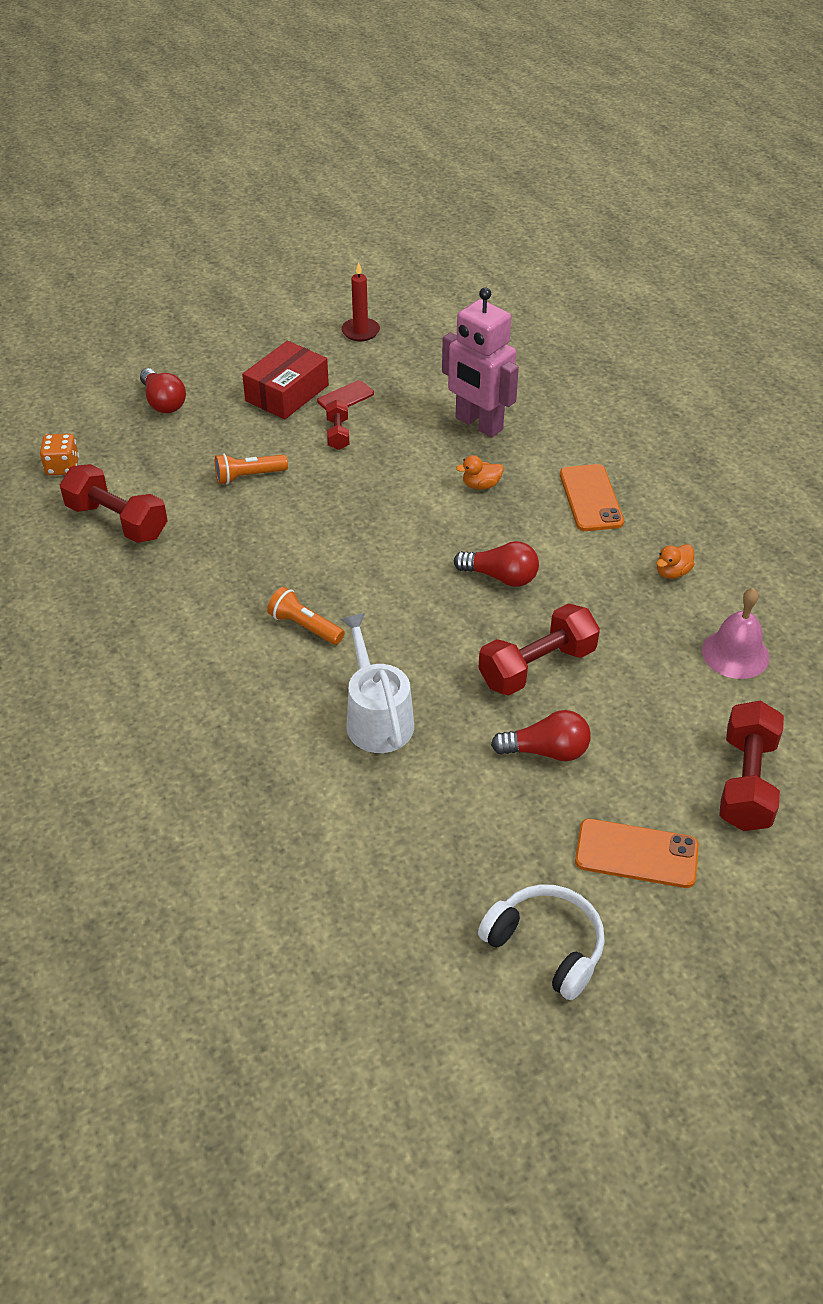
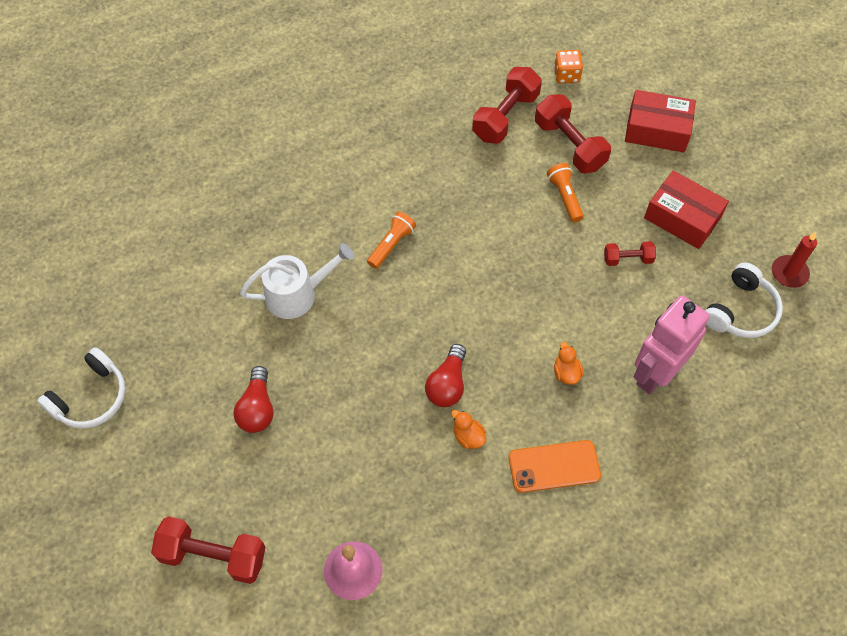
camera: 90 degrees right, 15 degrees up
red light bulb [140,368,186,413] -> red box [625,90,696,153]
red phone [317,380,374,410] -> none
red dumbbell [478,603,600,695] -> red dumbbell moved to [535,94,611,173]
orange phone [575,819,699,888] -> none
orange duck [657,544,695,579] -> orange duck moved to [451,410,486,449]
none -> white headphones [705,262,783,338]

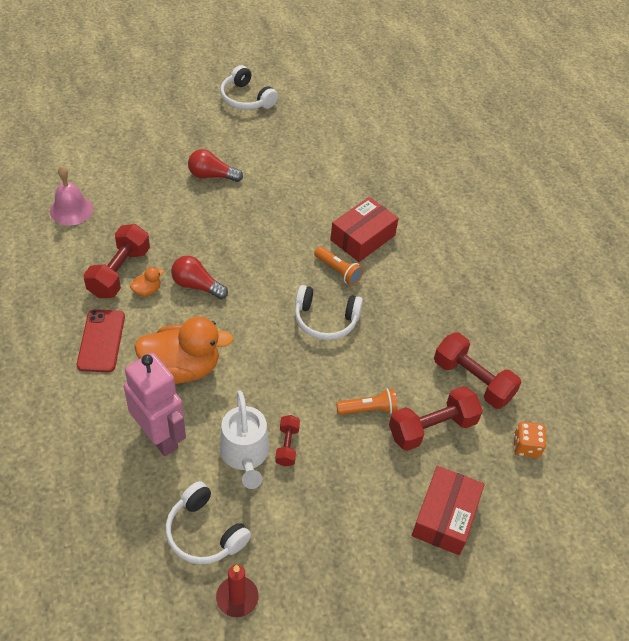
camera: 95 degrees right, 10 degrees down
red dumbbell [151,516,265,584] -> red dumbbell moved to [83,224,150,298]
white watering can [240,243,354,319] -> white watering can moved to [220,390,269,489]
orange phone [509,440,601,493] -> red phone [77,309,125,372]
orange duck [554,342,583,385] -> orange duck [134,317,234,384], size x2.42
red box [644,171,729,249] -> red box moved to [330,197,399,262]
none -> white headphones [295,285,363,340]

